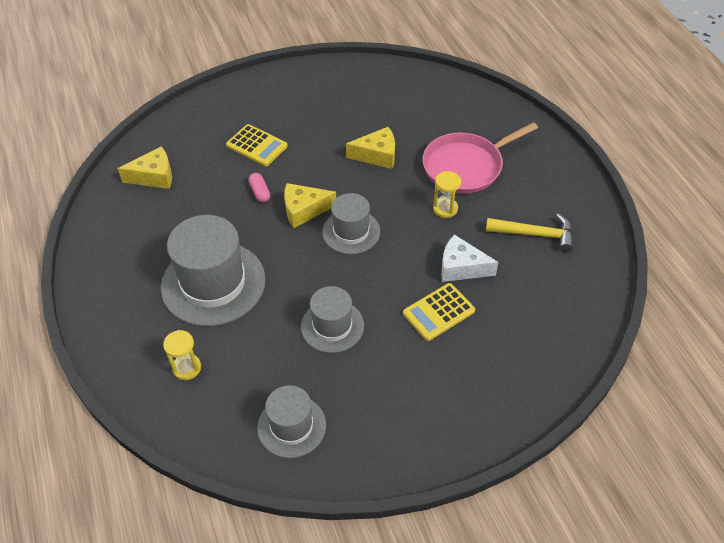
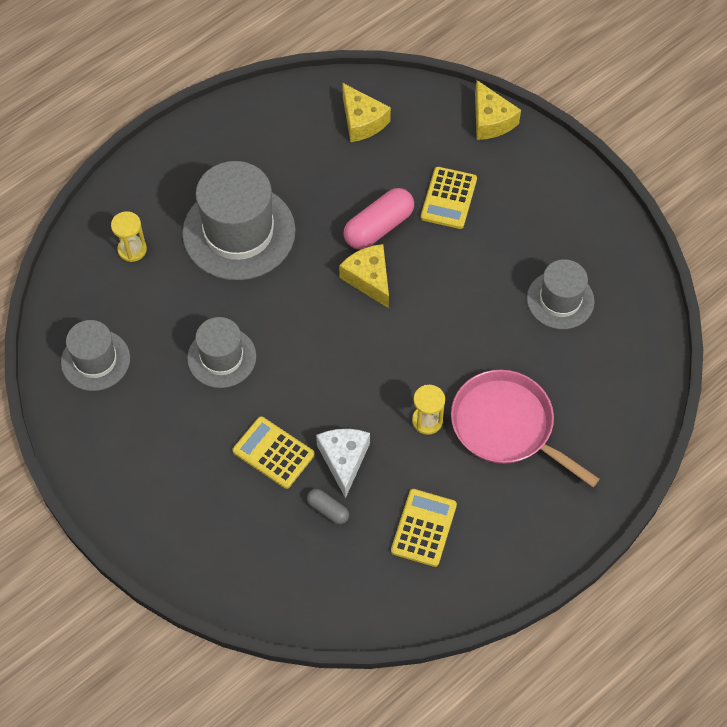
camera: 70 degrees right, 10 degrees up
pink capsule [249,173,270,203] -> pink capsule [343,188,414,250], size x1.91
grey hat [322,193,380,254] -> grey hat moved to [527,259,595,329]
yellow cheese [346,127,395,169] -> yellow cheese moved to [475,80,521,140]
yellow hammer [486,214,573,253] -> yellow calculator [391,489,457,567]
none -> grey capsule [307,489,349,524]

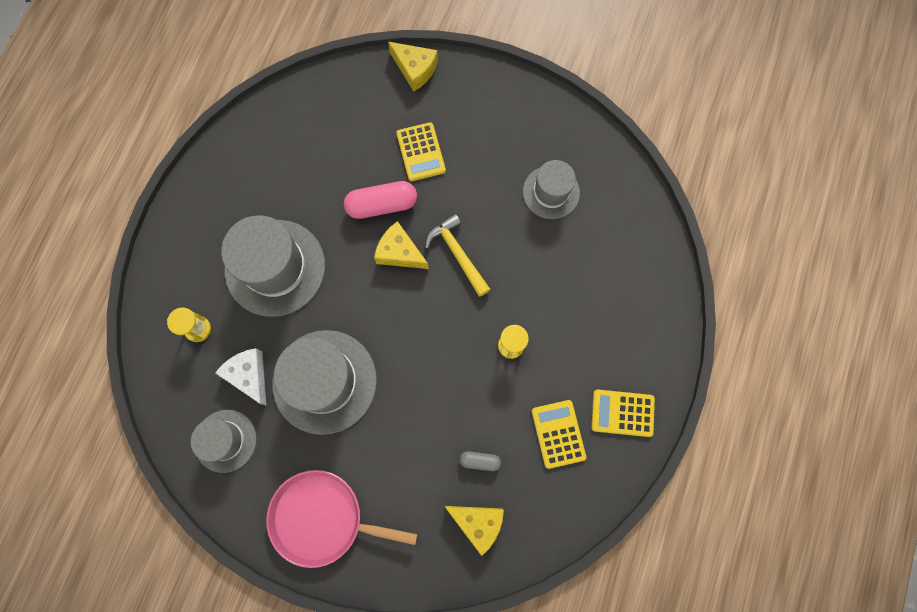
camera: 30 degrees left, 15 degrees up
grey hat [187,317,256,388] -> grey hat [272,330,377,435], size x1.71
yellow calculator [233,416,315,489] -> yellow calculator moved to [591,390,655,437]
white cheese [316,429,370,498] -> white cheese moved to [215,348,266,405]
yellow cheese [342,83,391,142] -> yellow cheese moved to [445,506,504,556]
pink capsule [343,188,414,250] -> pink capsule turned 60 degrees clockwise [344,181,417,219]
pink pan [451,370,600,487] -> pink pan moved to [266,470,417,568]
none -> yellow hammer [425,213,490,297]

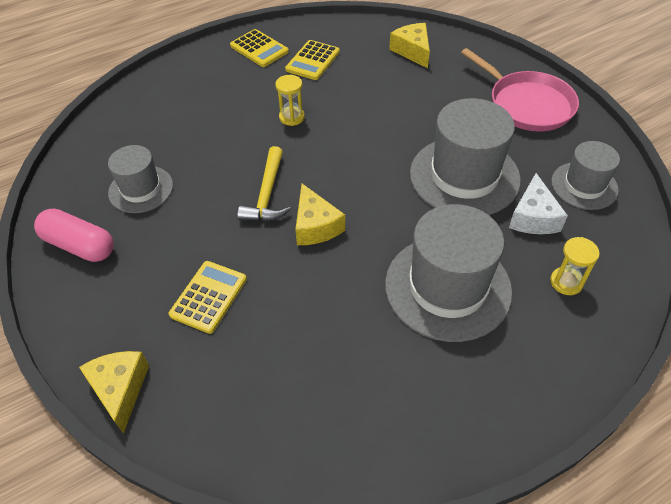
camera: 140 degrees left, 25 degrees down
pink capsule [344,181,417,219] -> pink capsule moved to [34,209,114,262]
grey capsule [460,451,501,471] -> none

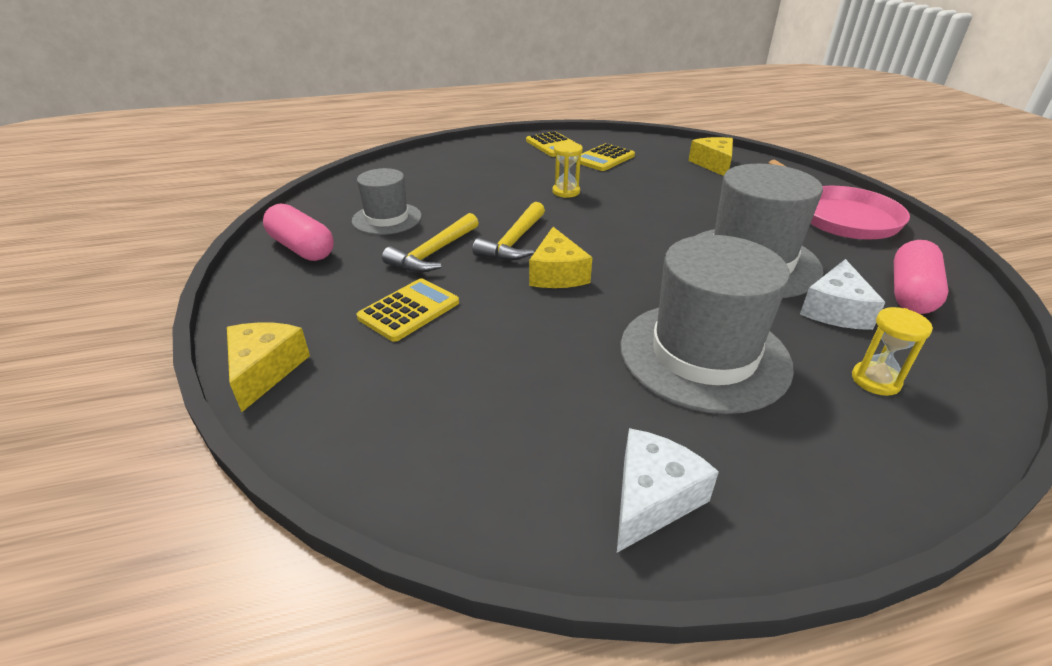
camera: 15 degrees right, 15 degrees down
grey hat [551,141,620,210] -> pink capsule [894,240,948,314]
none -> yellow hammer [382,213,479,273]
none -> white cheese [617,428,719,553]

